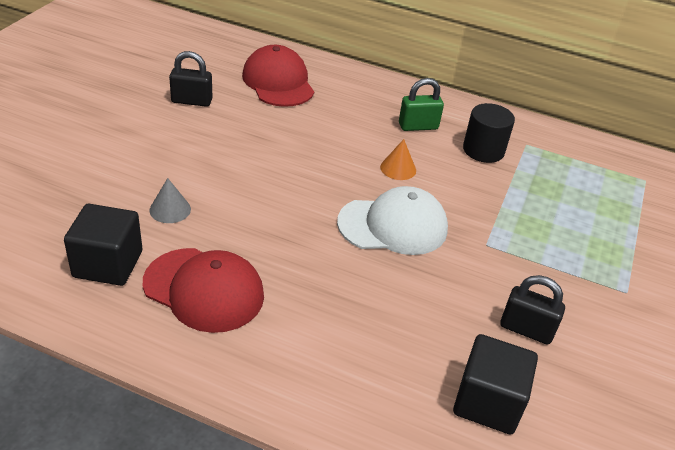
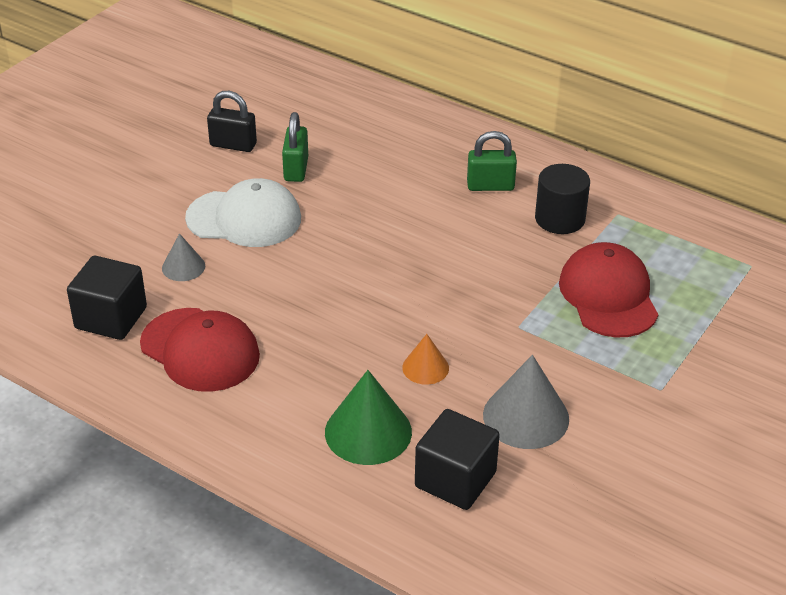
camera: 15 degrees right, 0 degrees up
red cap [242,45,314,107] -> red cap moved to [559,242,659,337]
white cap [337,186,448,255] -> white cap moved to [185,178,301,247]
orange cone [380,139,416,180] -> orange cone moved to [402,334,449,385]
black padlock [500,275,565,345] -> grey cone [483,355,569,449]
none -> green padlock [282,112,308,182]
none -> green cone [325,370,412,465]

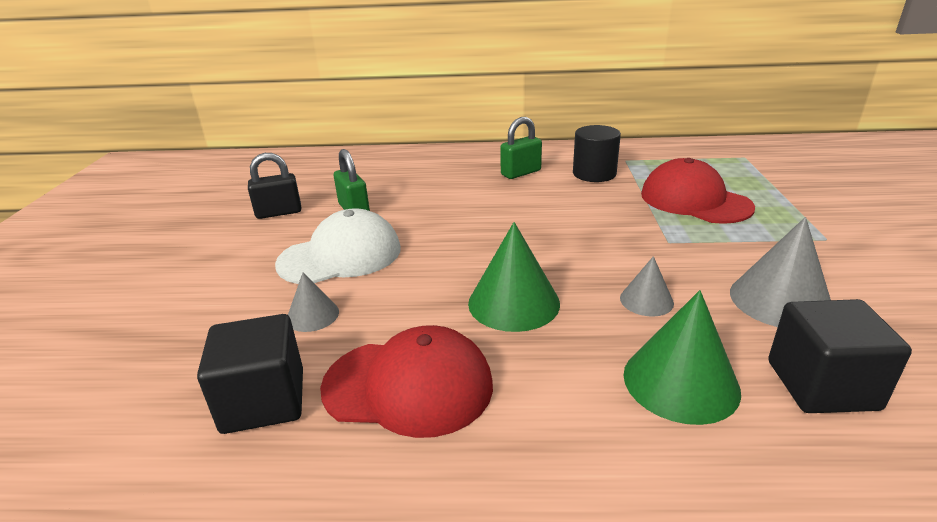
camera: 30 degrees left, 10 degrees down
orange cone [402,334,449,385] -> grey cone [620,256,674,317]
none -> green cone [468,222,560,332]

